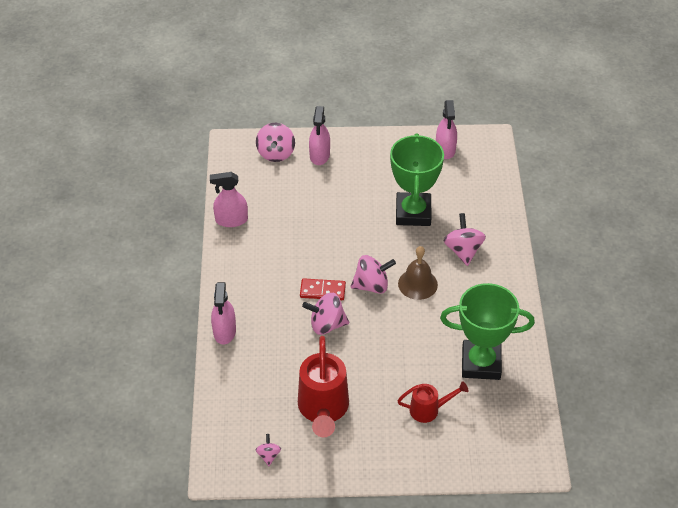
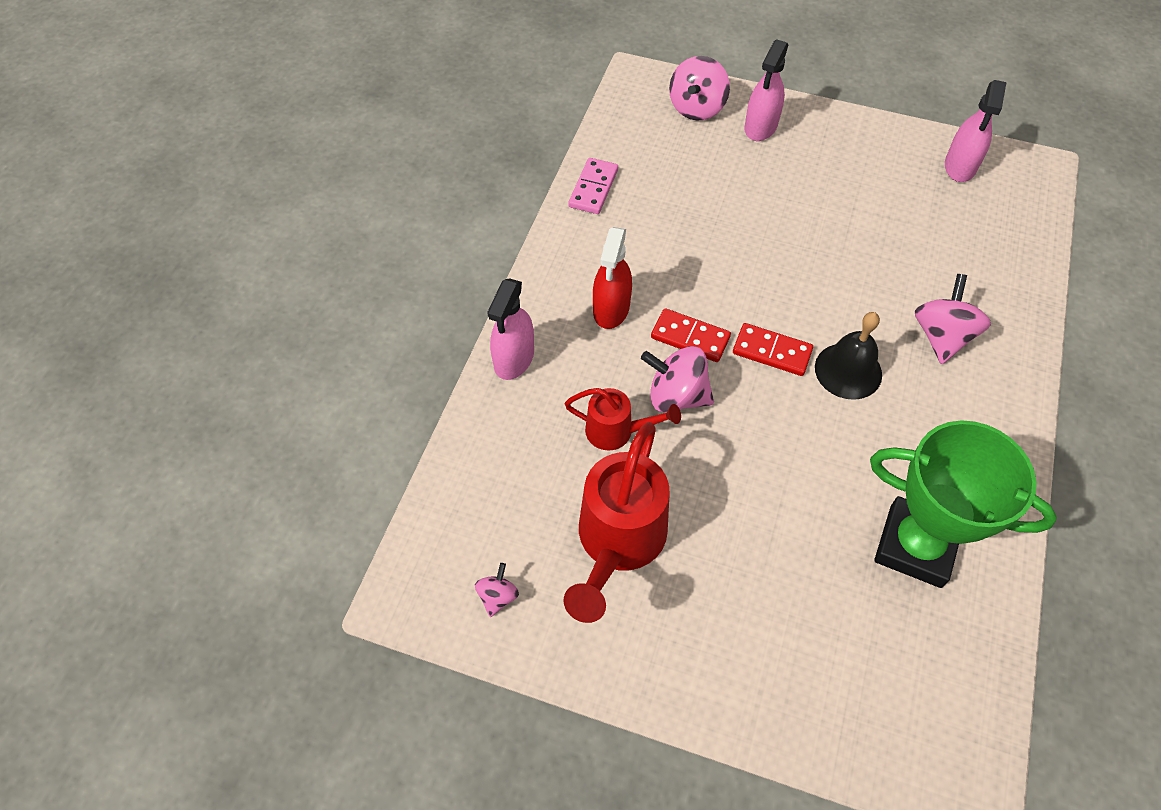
camera: 20 degrees right, 10 degrees up
pink spray bottle [210,172,248,227] -> pink domino [568,158,618,214]
pink spinning top [350,255,396,294] -> red domino [733,323,813,376]
green trophy [390,133,444,226] -> none
red watering can [397,381,468,423] -> red watering can moved to [565,388,681,451]
brown bell [398,246,438,300] -> black bell [815,312,882,400]
none -> red spray bottle [593,227,632,329]

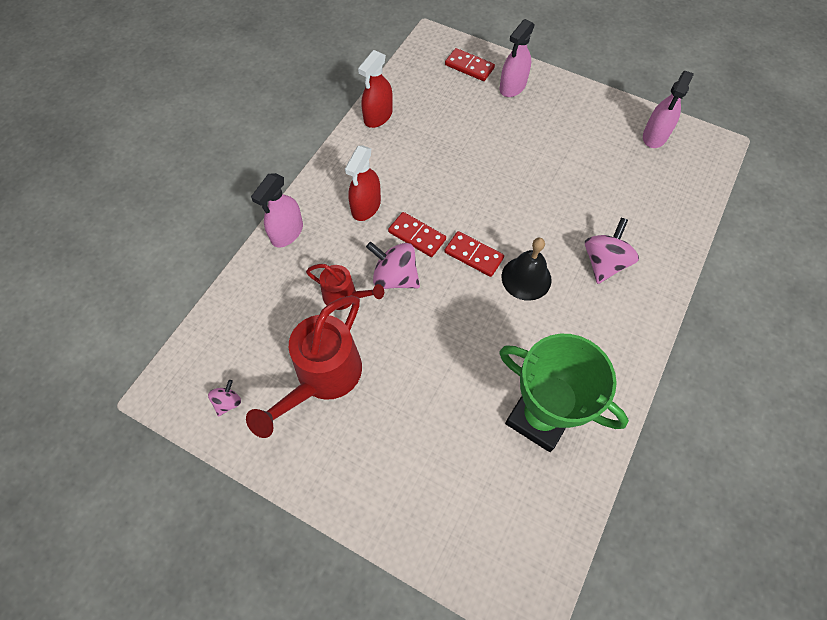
camera: 10 degrees right, 5 degrees up
pink domino [568,158,618,214] -> red spray bottle [358,50,393,128]
pink spinning top [669,56,730,121] -> red domino [445,48,495,81]

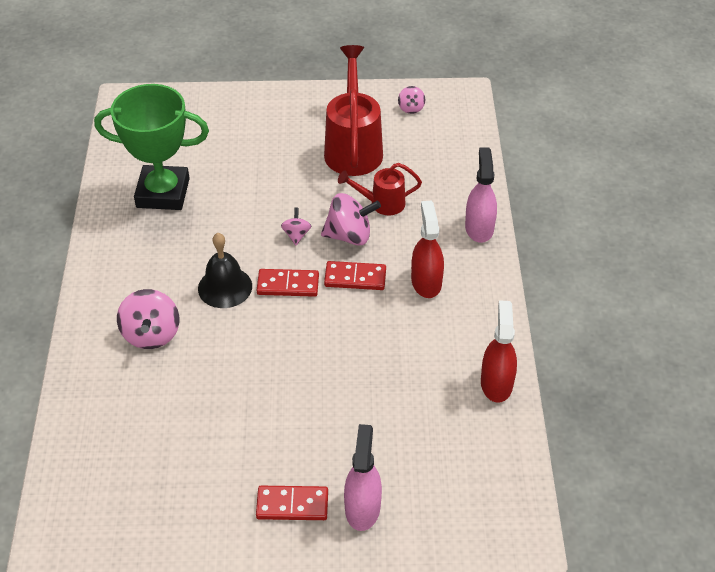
camera: 150 degrees right, 15 degrees down
red domino [445,48,495,81] -> red domino moved to [256,486,328,520]
pink spray bottle [643,71,694,148] -> none
none -> pink spinning top [281,208,311,245]

